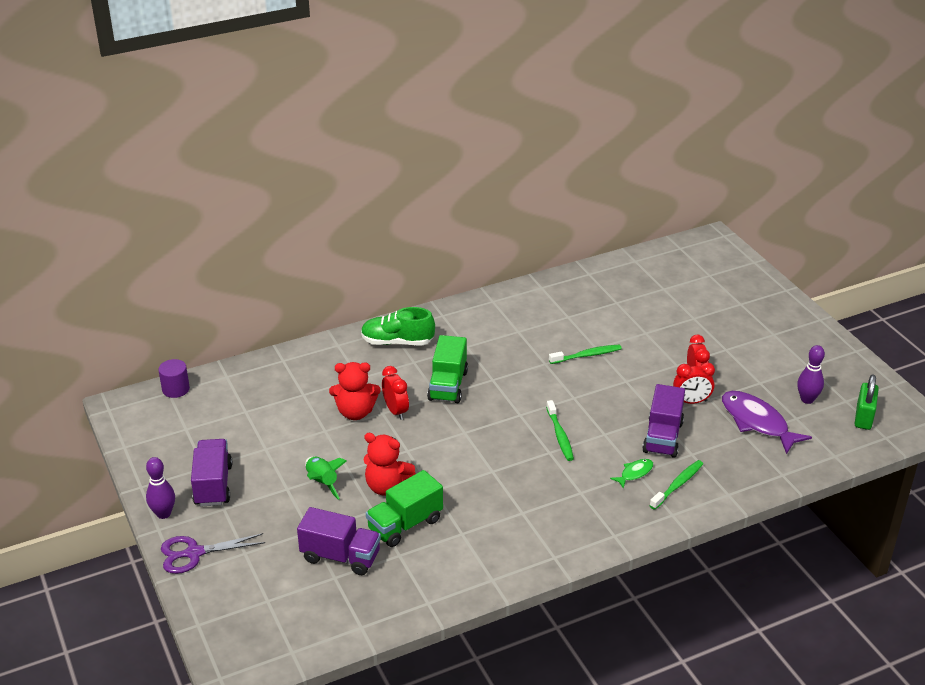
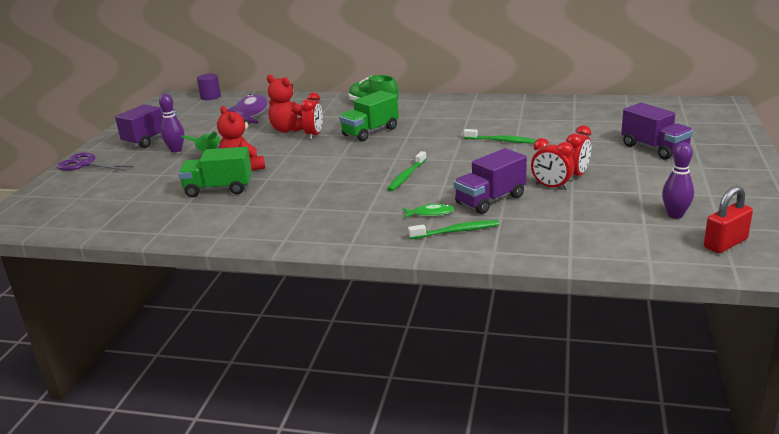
camera: 40 degrees right, 10 degrees down
purple bowling pin [146,457,175,519] -> purple bowling pin moved to [159,93,184,153]
purple truck [297,507,381,575] -> purple truck moved to [621,103,693,160]
purple fish [722,391,812,454] -> purple fish moved to [227,94,268,124]
green padlock [855,374,879,430] -> red padlock [704,186,753,253]

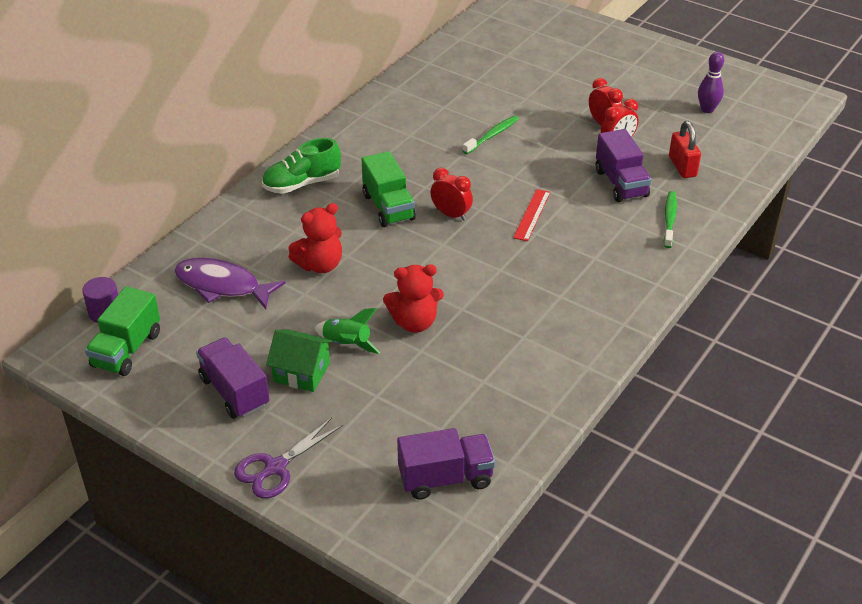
camera: 70 degrees left, 15 degrees up
purple bowling pin [159,93,184,153] -> green house [266,329,333,392]
green truck [178,147,252,197] -> green truck moved to [85,286,160,376]
red clock [301,93,323,140] -> red clock moved to [430,168,473,221]
green toothbrush [387,151,426,191] -> red ruler [513,189,551,241]
green fish [403,204,454,218] -> none
purple truck [621,103,693,160] -> purple truck moved to [397,428,495,500]
red padlock [704,186,753,253] -> red padlock moved to [669,121,701,178]

